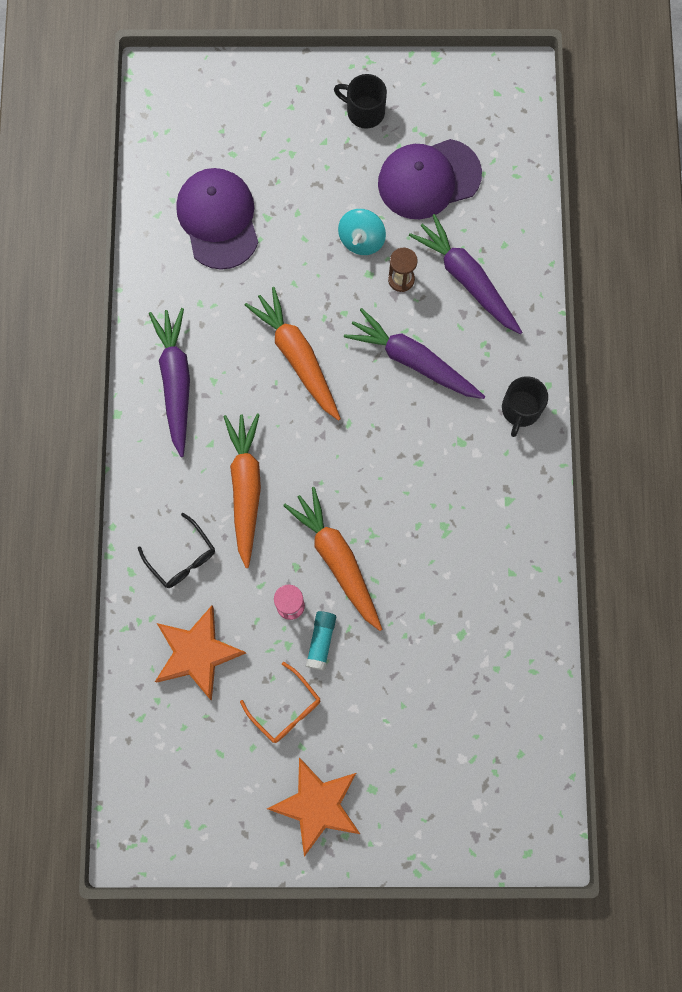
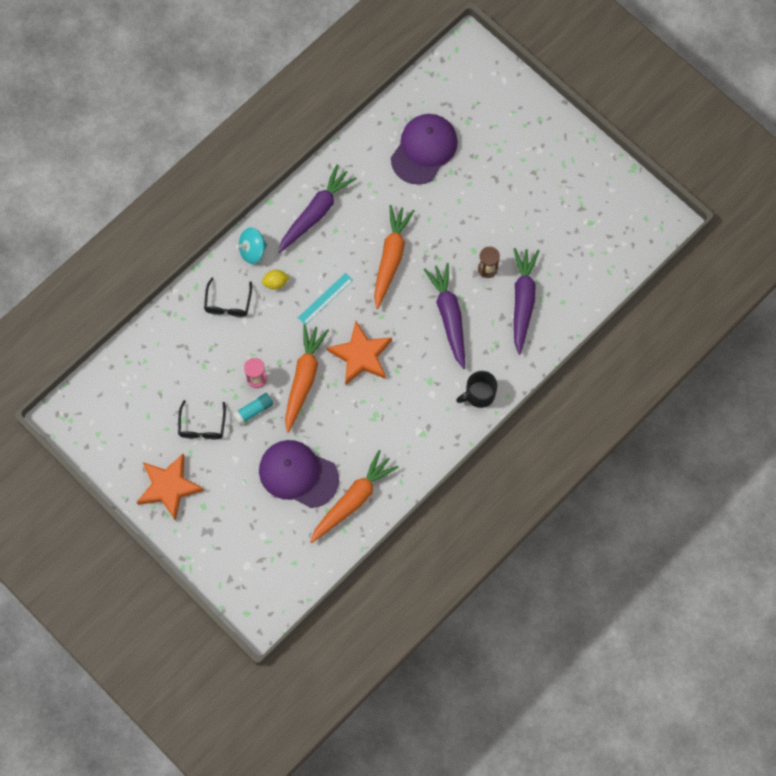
camera: 45 degrees right, 5 degrees down
orange star [155,606,246,700] -> orange star moved to [327,321,392,385]
orange carrot [223,413,261,568] -> orange carrot moved to [310,450,399,543]
orange glasses [240,662,320,743] -> black glasses [178,400,226,439]
black mug [334,74,387,129] -> none
turquoise spinning top [338,209,386,255] -> turquoise spinning top moved to [236,228,267,264]
purple cap [378,139,482,219] -> purple cap moved to [259,440,339,508]
none -> yellow lemon [262,270,290,290]
none -> turquoise ruler [298,273,353,324]

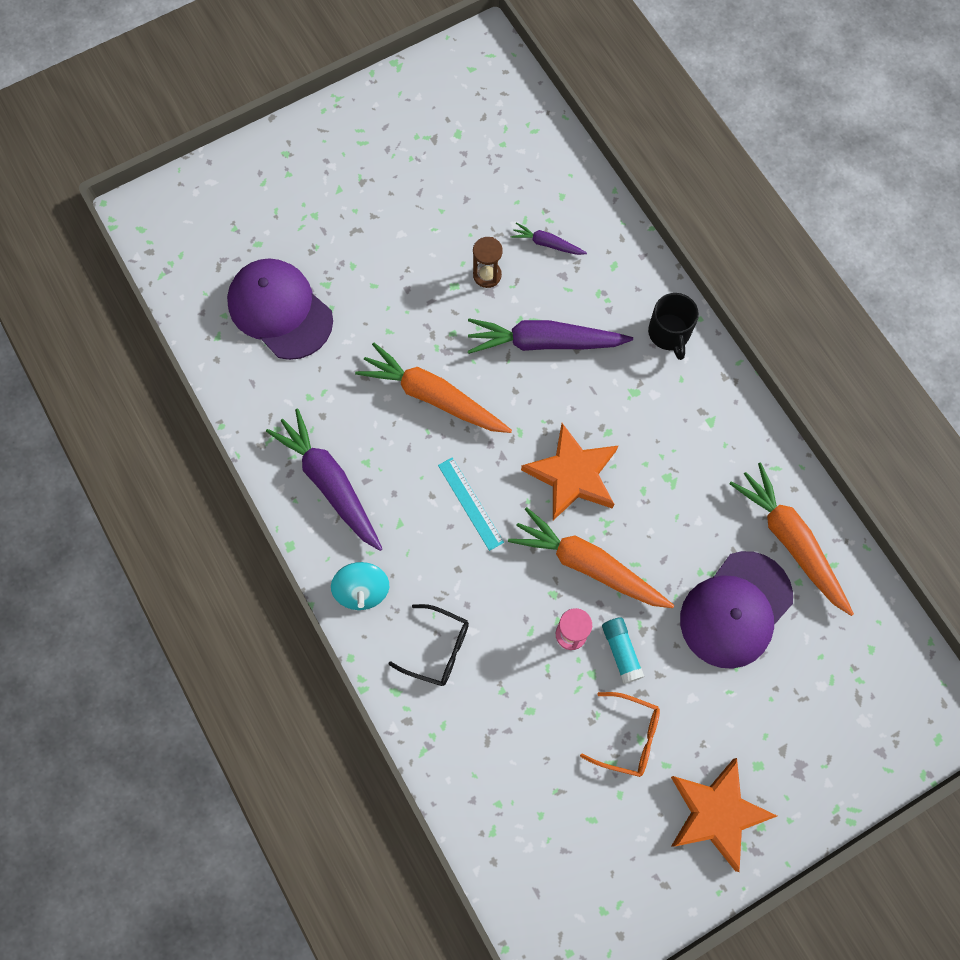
camera: 75 degrees left, 0 degrees up
black glasses [178,400,226,439] -> orange glasses [580,692,660,777]
yellow lemon [262,270,290,290] -> none
purple carrot [514,248,539,355] -> purple carrot [511,222,587,255], size x0.49

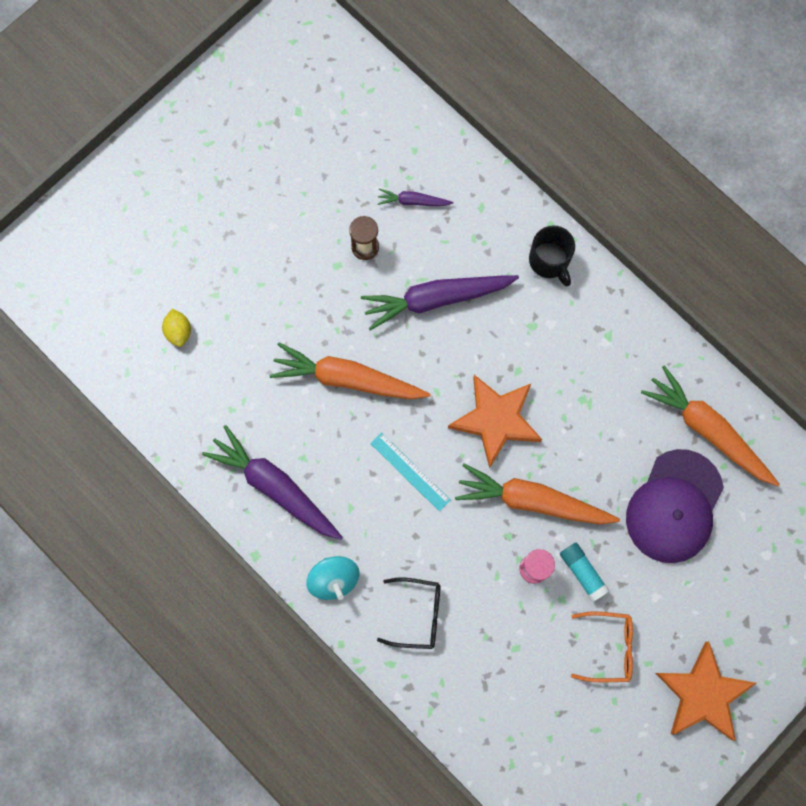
camera: 15 degrees left, 5 degrees up
purple cap [227,258,333,360] -> yellow lemon [162,308,191,347]

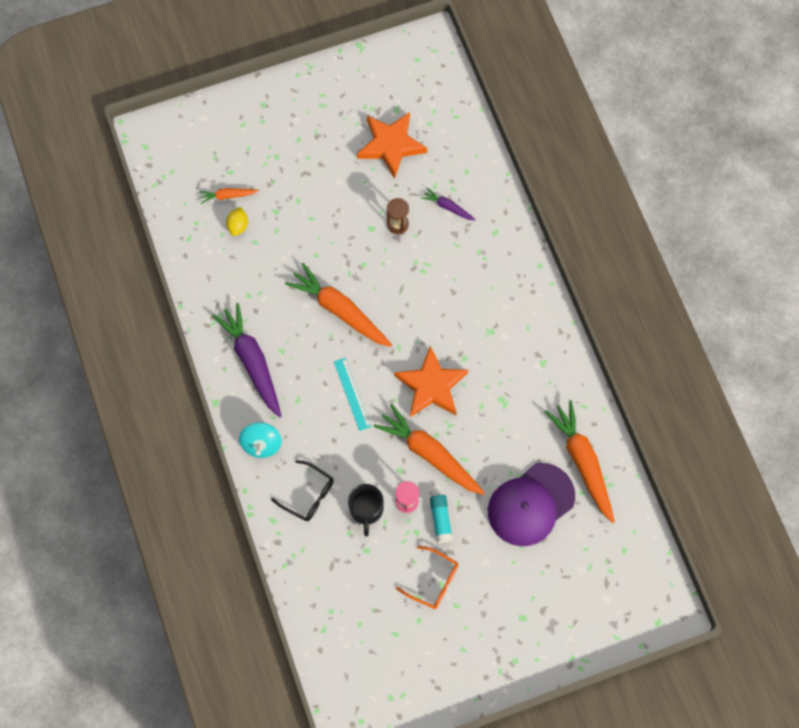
camera: 25 degrees right, 5 degrees down
purple carrot [361,275,519,330] -> none
black mug [529,225,575,286] -> black mug moved to [348,484,384,536]
orange star [655,642,756,741] -> orange star moved to [357,112,427,179]
none -> orange carrot [199,188,259,204]

